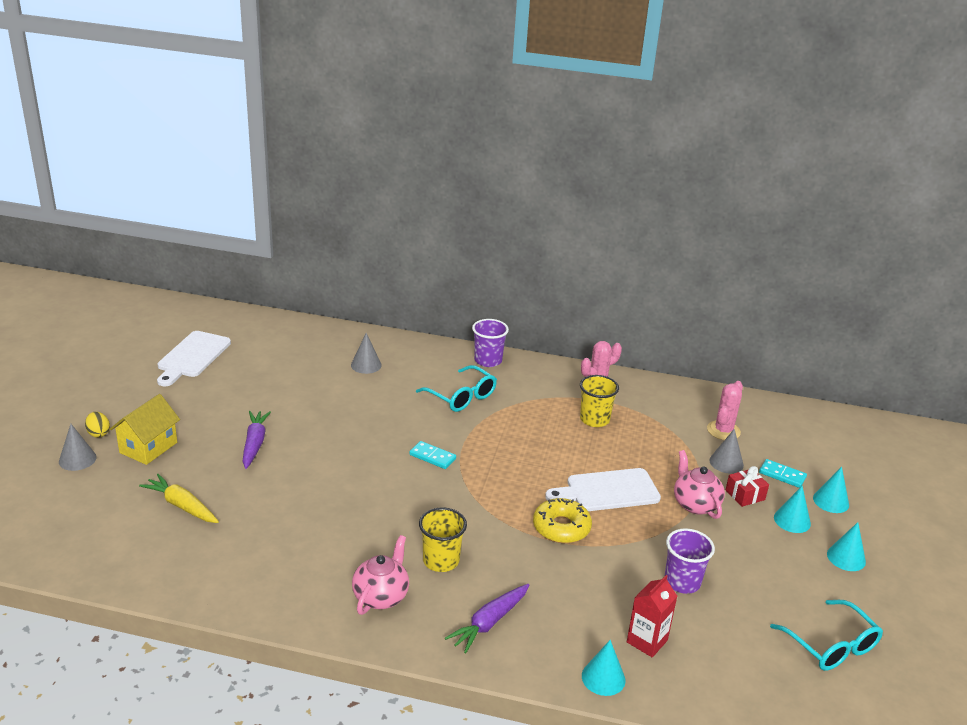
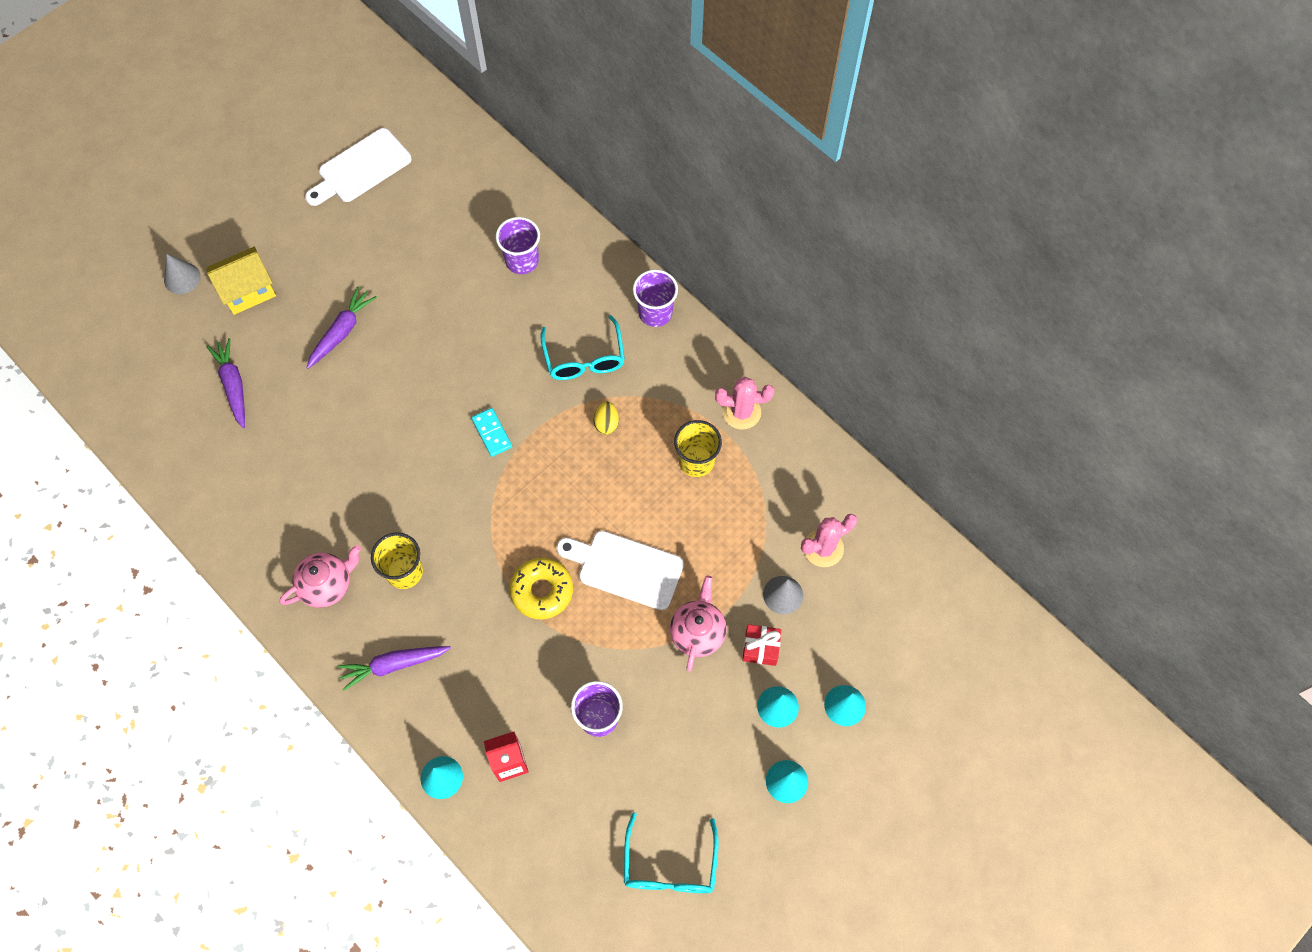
camera: 35 degrees right, 35 degrees up
yellow egg [85,412,110,438] -> yellow egg moved to [594,401,619,435]
yellow carrot [139,474,219,523] -> purple carrot [206,338,245,429]
grey cone [351,333,382,374] -> purple cup [496,217,540,274]
turquoise domino [759,459,807,488] -> none

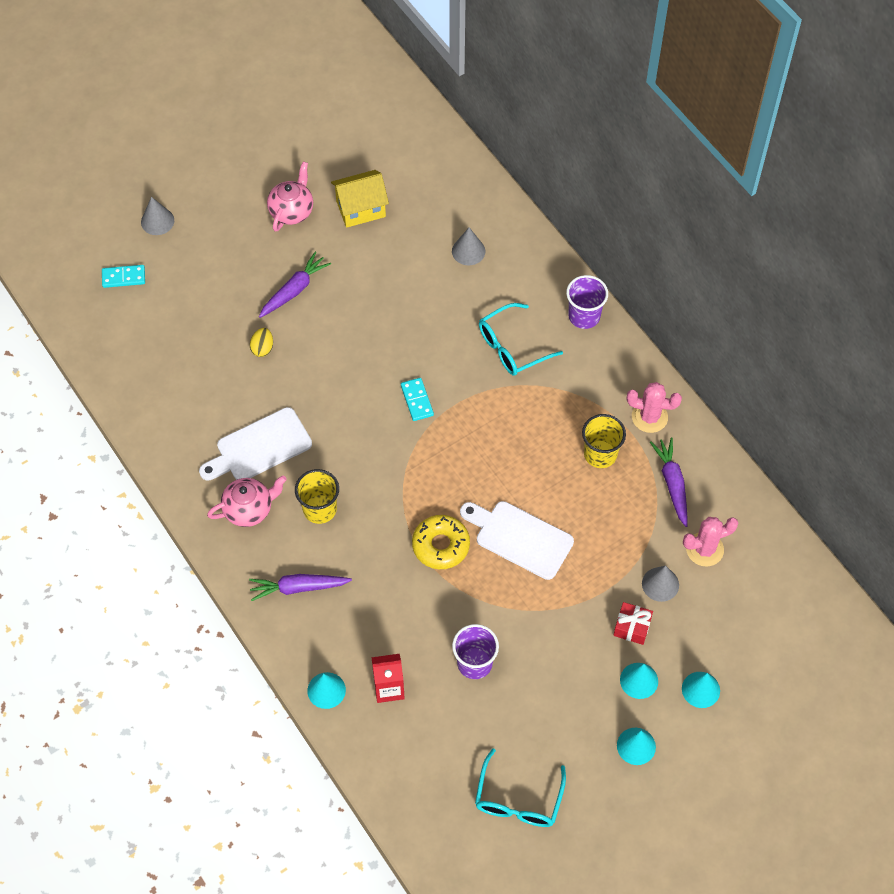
camera: 10 degrees right, 5 degrees down
yellow house [206,247,276,315] -> yellow house moved to [331,170,389,228]
purple carrot [206,338,245,429] -> purple carrot moved to [650,437,687,527]
white cutting board [305,128,412,206] -> white cutting board moved to [199,407,312,481]
purple cup [496,217,540,274] -> grey cone [452,227,485,265]
turquoise glasses [540,315,625,380] -> turquoise glasses turned 60 degrees clockwise [479,303,563,376]
yellow egg [594,401,619,435] -> yellow egg moved to [250,328,273,357]
pink teapot [670,576,727,672] -> pink teapot moved to [267,162,313,232]
none -> turquoise domino [102,265,145,288]

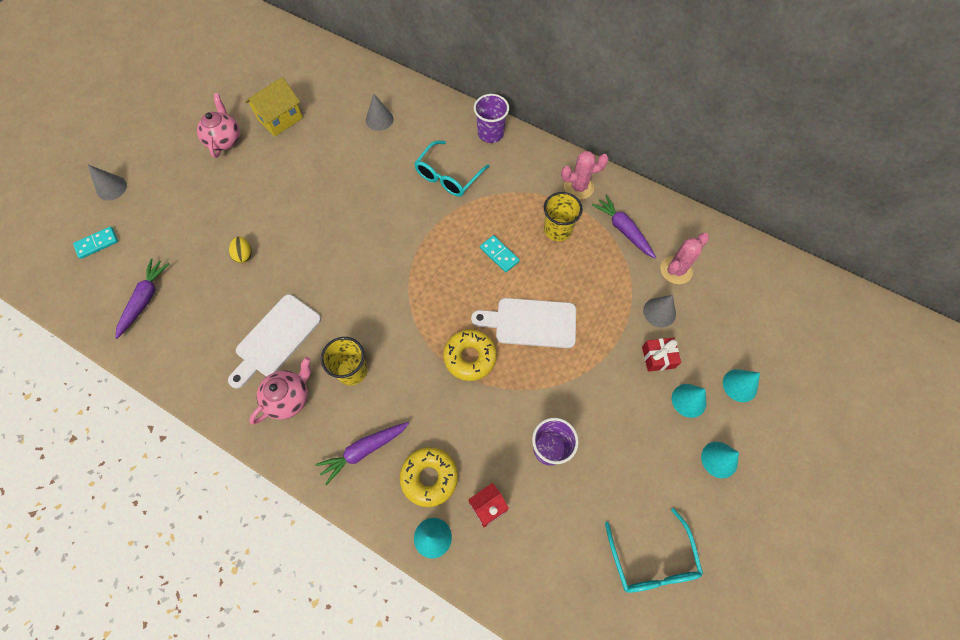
camera: 25 degrees left, 5 degrees up
purple carrot [259,252,331,318] -> purple carrot moved to [115,258,169,339]
turquoise domino [401,378,434,421] -> turquoise domino moved to [480,235,520,272]
none -> yellow donut [400,447,458,507]

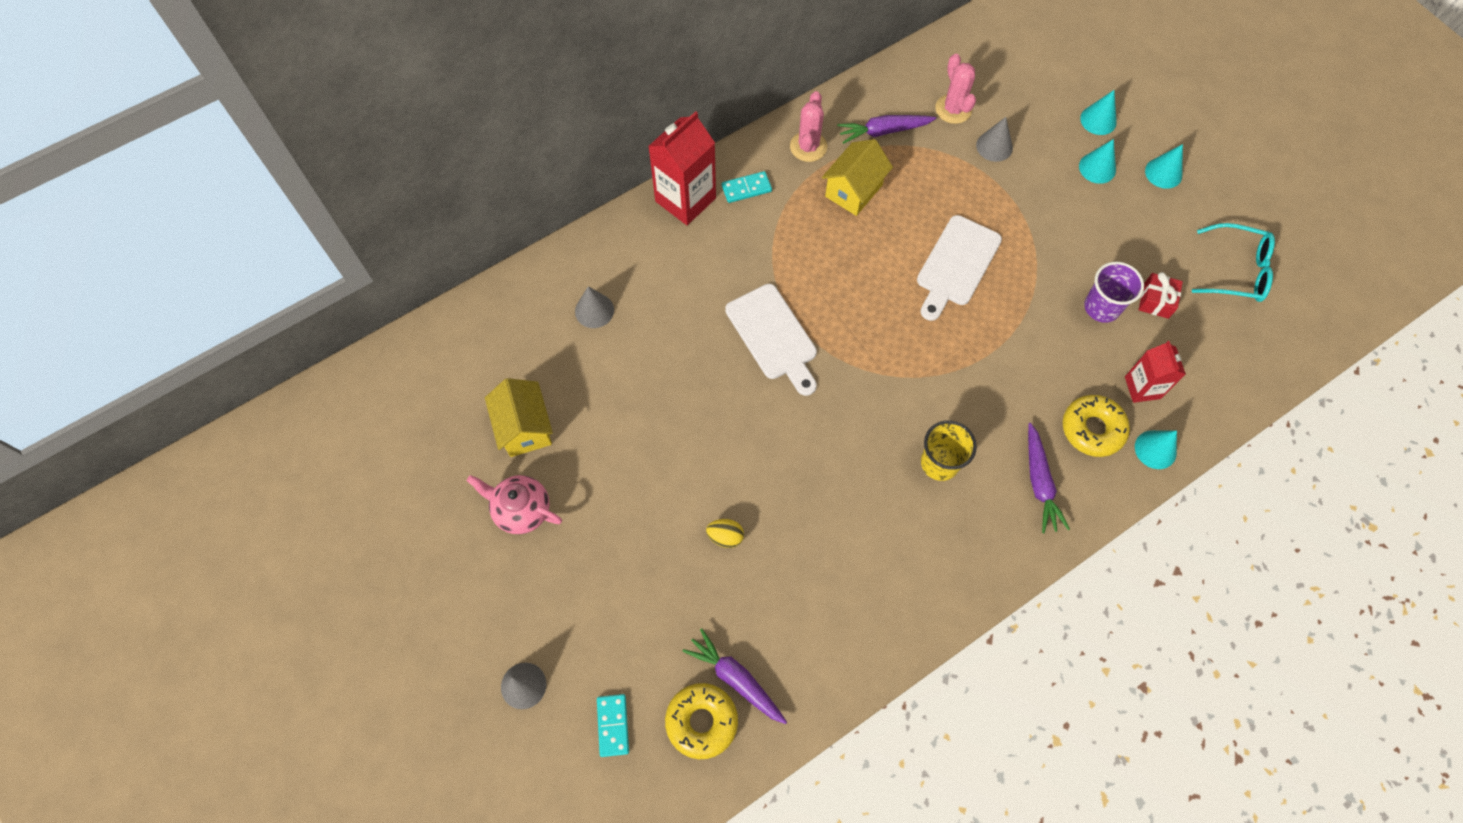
camera: 65 degrees left, 0 degrees up
white cutting board [228,294,321,389] -> white cutting board moved to [725,284,817,396]
pink teapot [249,357,311,424] -> none
turquoise glasses [414,141,489,197] -> none
yellow donut [443,329,497,381] -> yellow donut moved to [665,683,738,759]
purple cup [474,94,509,143] -> red carton [648,111,716,225]
turquoise domino [480,235,520,272] -> turquoise domino moved to [722,171,772,203]
yellow cup [544,192,583,241] -> yellow house [822,139,893,216]
red gift [642,338,681,372] -> red gift moved to [1139,272,1183,319]

